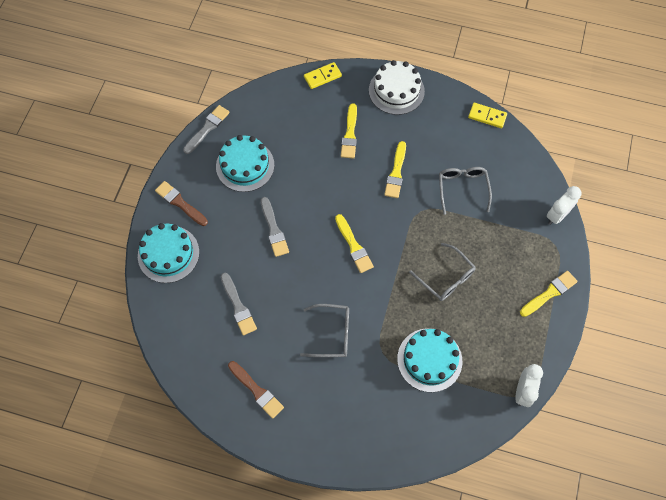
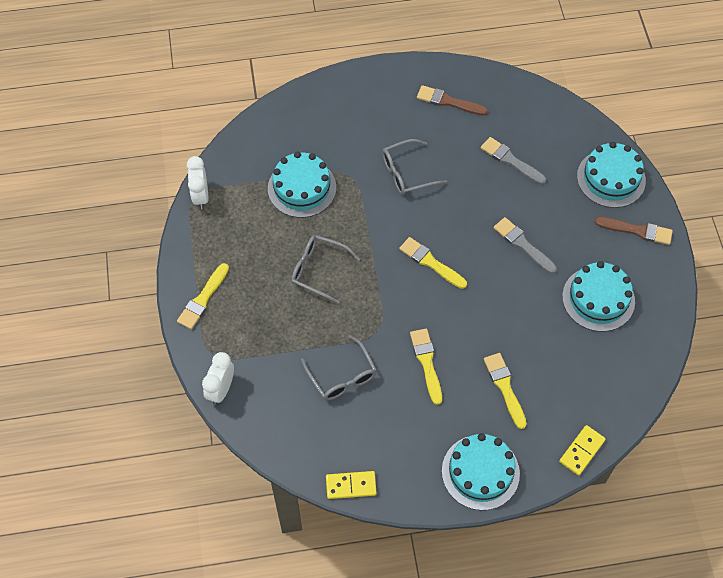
camera: 155 degrees right, 5 degrees down
grey brush [183,105,230,154] -> none
white cake [369,60,425,115] -> turquoise cake [442,433,520,510]

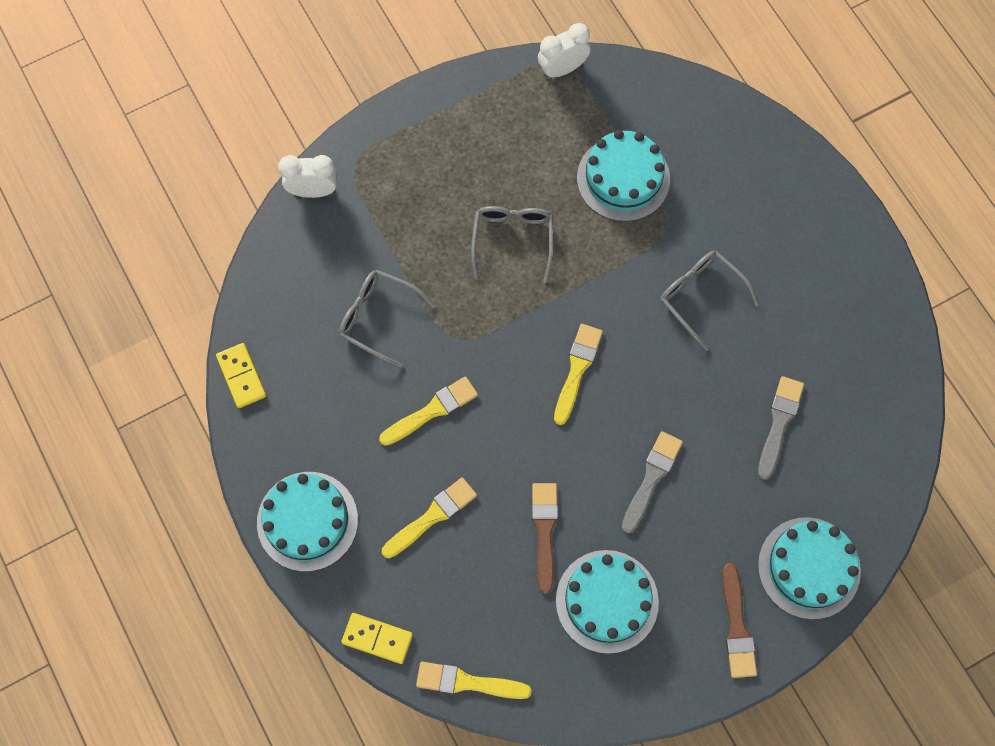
camera: 70 degrees right, 10 degrees up
yellow brush [177,263,229,329] -> yellow brush moved to [416,662,532,699]
grey glasses [301,335,377,401] -> grey glasses turned 75 degrees clockwise [339,270,435,368]
brown brush [417,85,488,116] -> brown brush moved to [532,483,558,594]

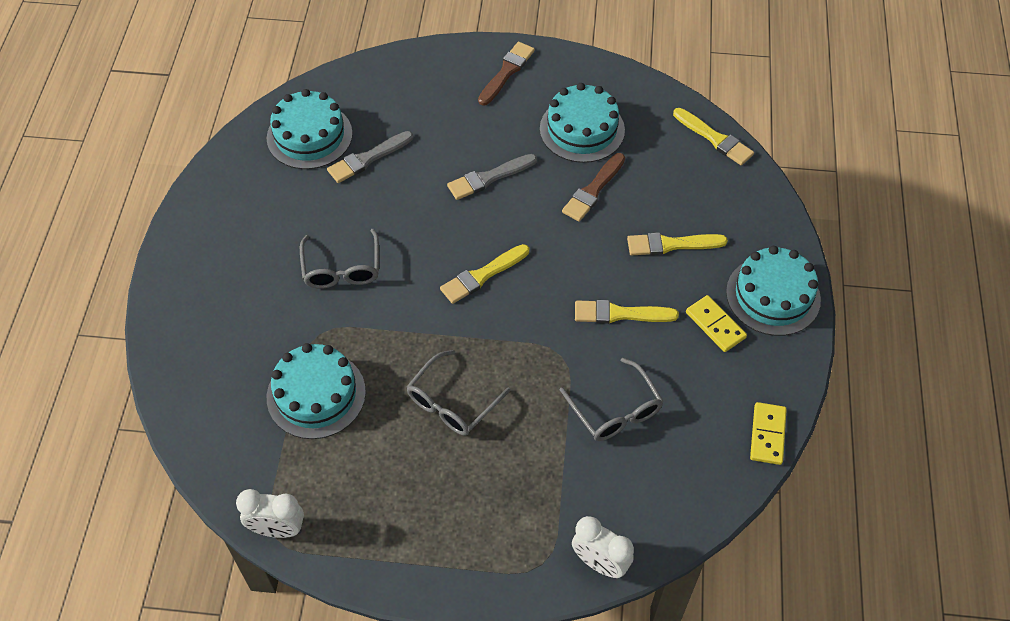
camera: 145 degrees left, 15 degrees down
yellow domino [342,613,413,664] -> yellow domino moved to [686,295,747,352]
turquoise cake [758,517,861,619] -> turquoise cake moved to [267,89,353,169]

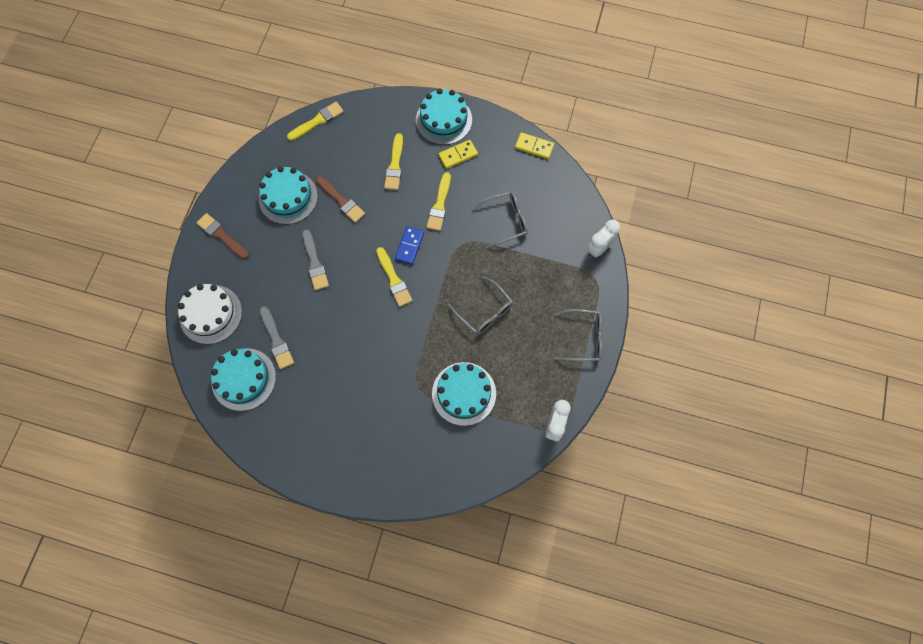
camera: 80 degrees left, 15 degrees up
grey glasses [300,229,379,289] -> grey glasses moved to [553,309,602,361]
none -> white cake [178,284,242,344]
none -> blue domino [395,226,424,265]

